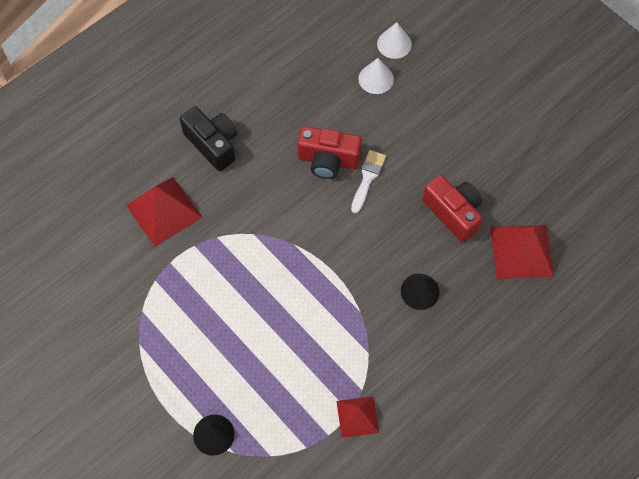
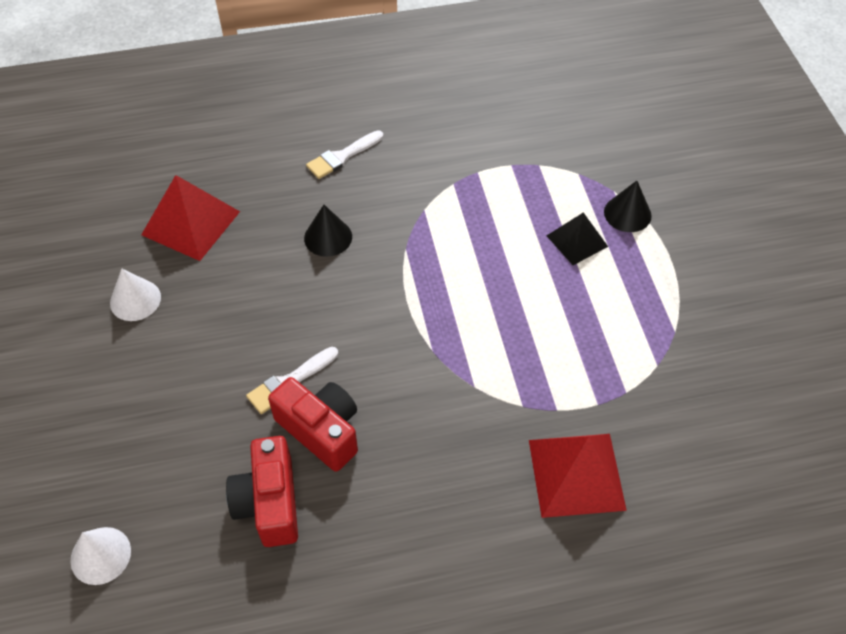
camera: 150 degrees left, 10 degrees down
black camera [180,106,237,171] -> none
red pyramid [337,396,379,438] -> none
white cone [358,58,394,94] -> white cone moved to [110,268,161,321]
red camera [422,175,482,242] -> red camera moved to [226,436,298,547]
none -> white brush [306,130,383,179]
none -> black pyramid [547,212,608,265]

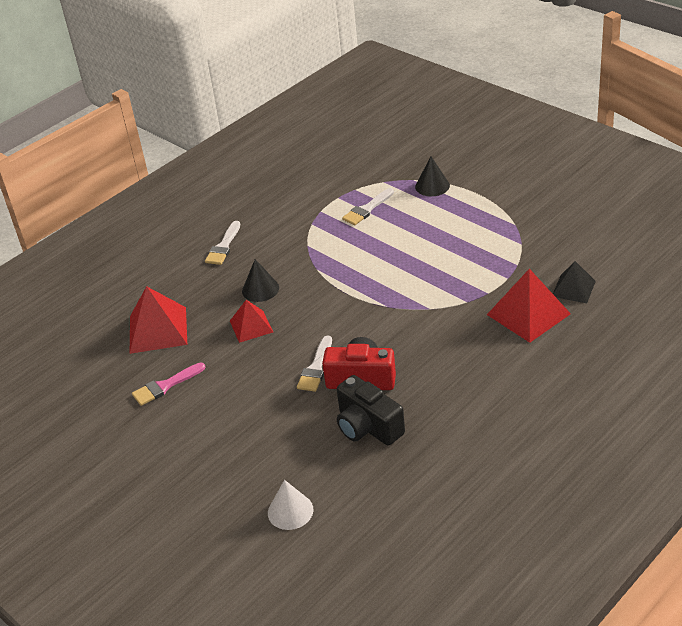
camera: 30 degrees left, 15 degrees down
white cone [110,268,161,321] -> pink brush [132,363,205,406]
red camera [226,436,298,547] -> black camera [337,375,405,445]
black pyramid [547,212,608,265] -> black pyramid moved to [553,261,596,303]
none -> red pyramid [230,300,273,343]
none -> white brush [342,188,394,225]

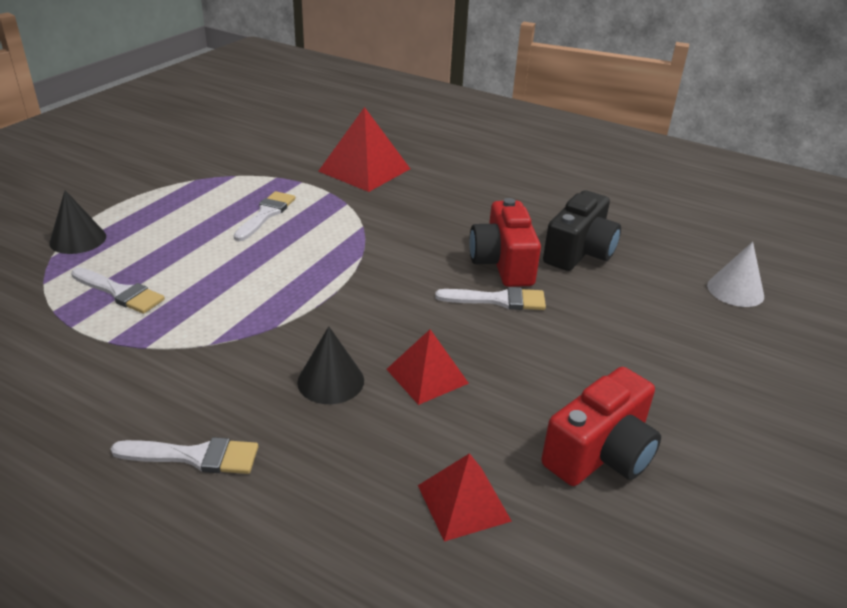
camera: 110 degrees left, 5 degrees down
red pyramid [130,286,187,354] -> red pyramid [418,453,512,542], size x0.62
pink brush [132,363,205,406] -> red camera [541,367,661,486]
black pyramid [553,261,596,303] -> none
none -> white brush [234,191,296,241]

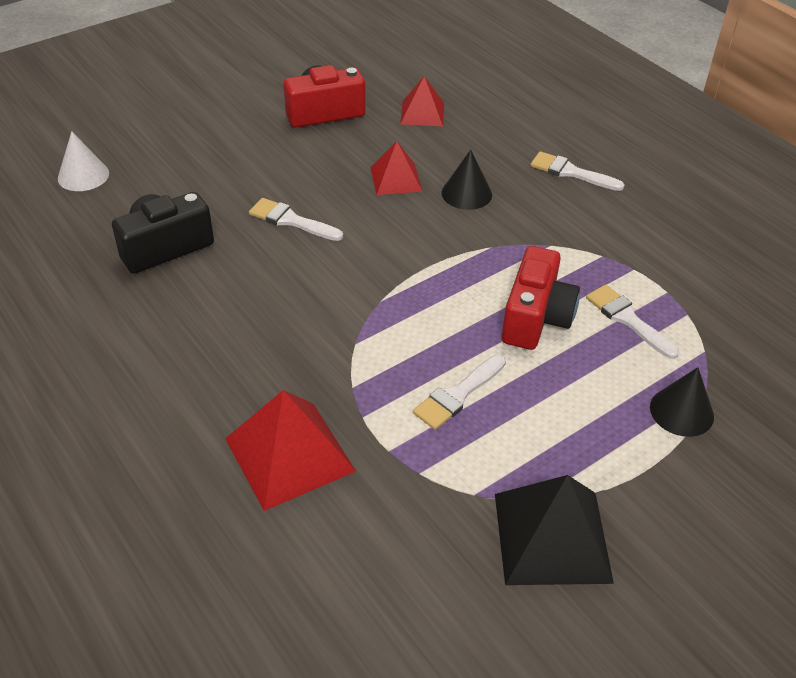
camera: 155 degrees left, 10 degrees up
red camera [469,198,541,287] -> red camera moved to [502,246,580,350]
none -> black pyramid [495,475,614,585]

